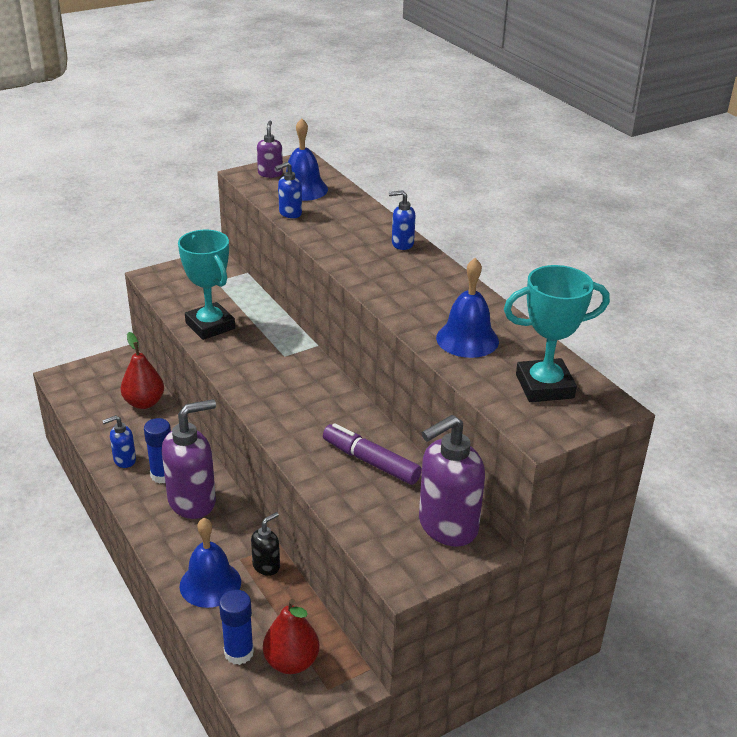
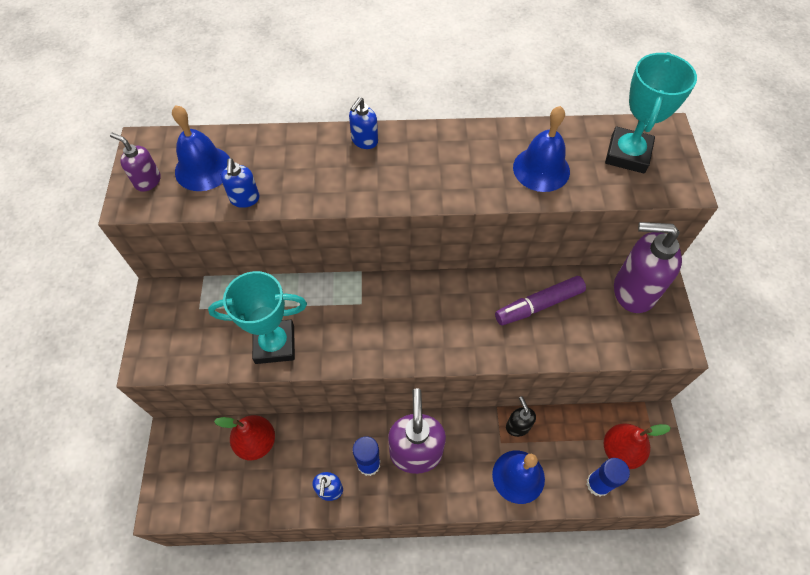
camera: 60 degrees left, 25 degrees up
purple soap dispenser [419,415,485,547] -> purple soap dispenser turned 105 degrees clockwise [614,222,682,313]

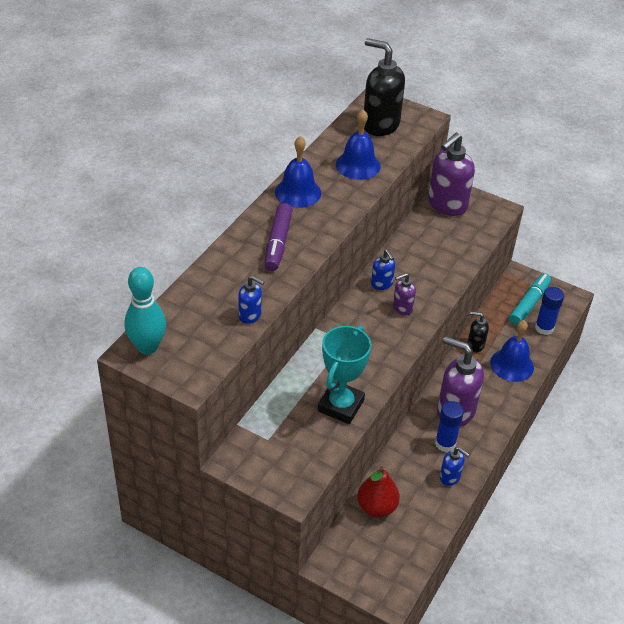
camera: 60 degrees left, 15 degrees down
purple soap dispenser [110,133,161,192] -> purple soap dispenser moved to [393,273,416,316]
blue bell [172,105,230,191] -> blue bell moved to [275,136,321,208]
blue soap dispenser [349,97,378,149] -> blue soap dispenser moved to [371,249,395,290]
purple marker [495,276,586,325] -> purple marker moved to [264,203,293,271]
red pear [604,424,671,469] -> turquoise marker [509,273,551,326]
turquoise trophy [605,52,697,173] -> black soap dispenser [364,38,405,136]
none -> turquoise bowling pin [124,267,166,355]

